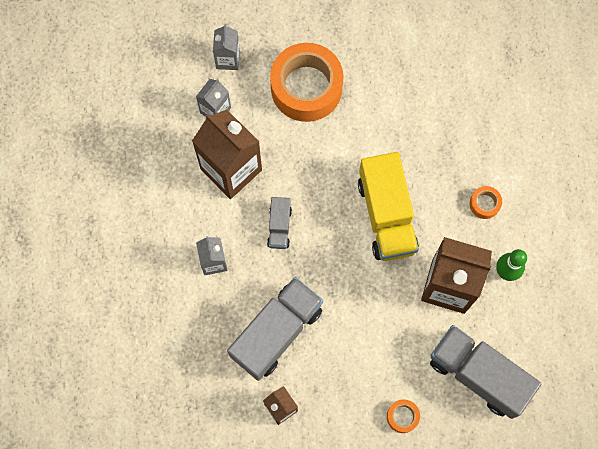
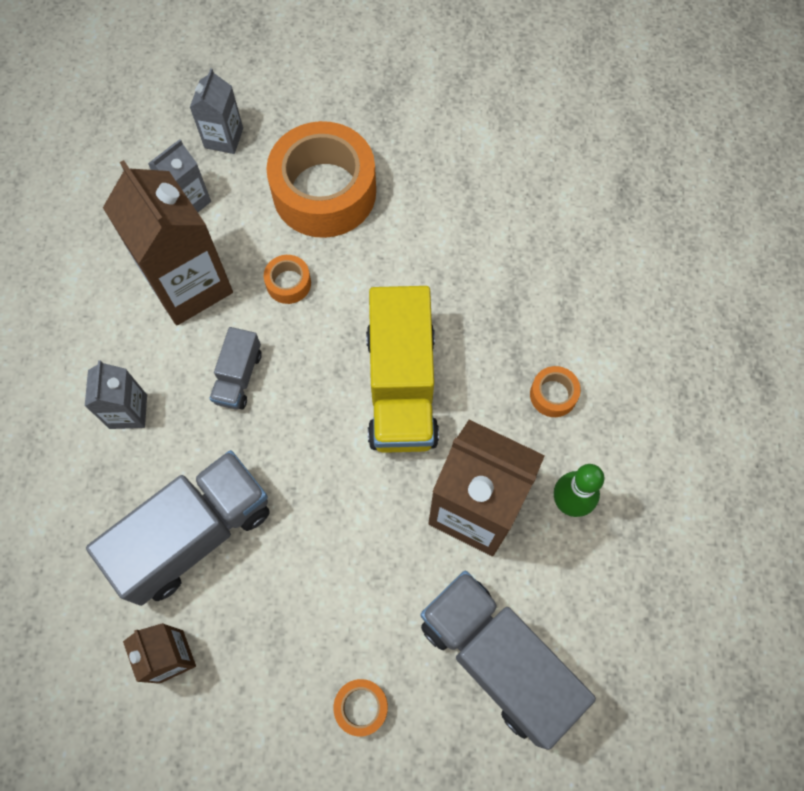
camera: 10 degrees right, 5 degrees down
none -> orange tape [264,255,311,304]

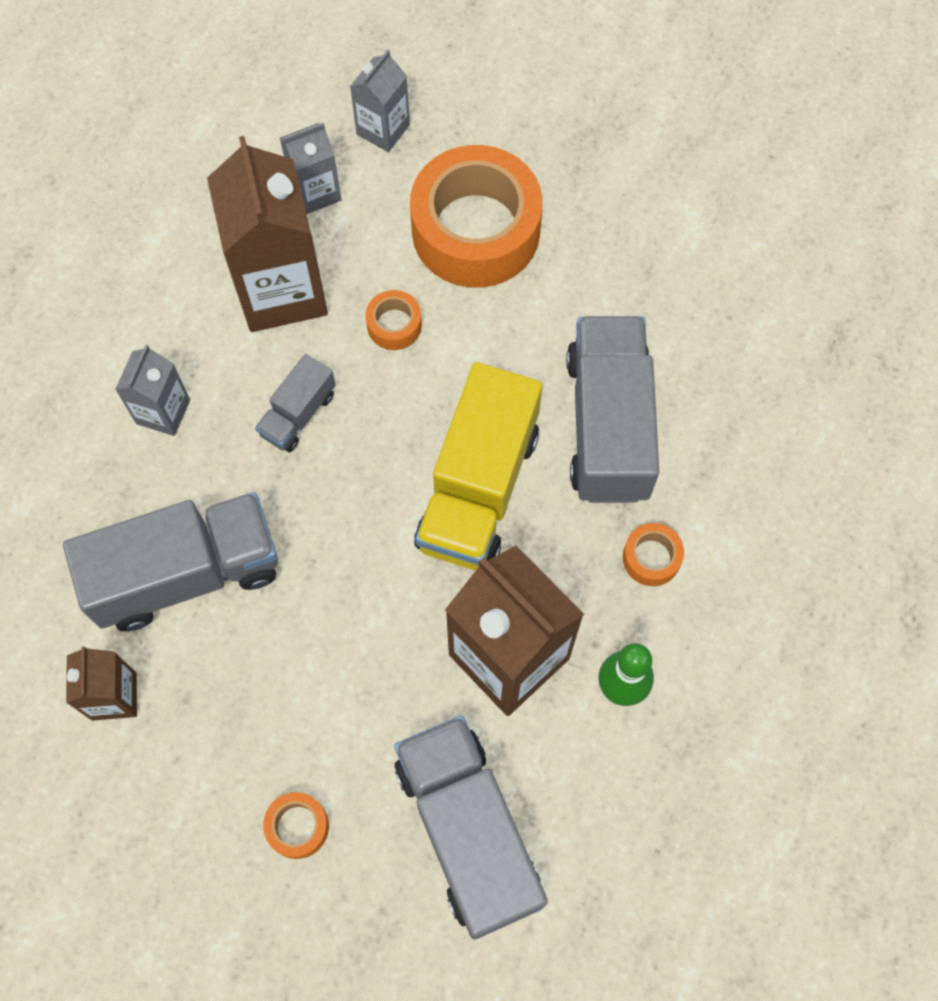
camera: 20 degrees right, 0 degrees up
none -> grey truck [566,316,659,503]

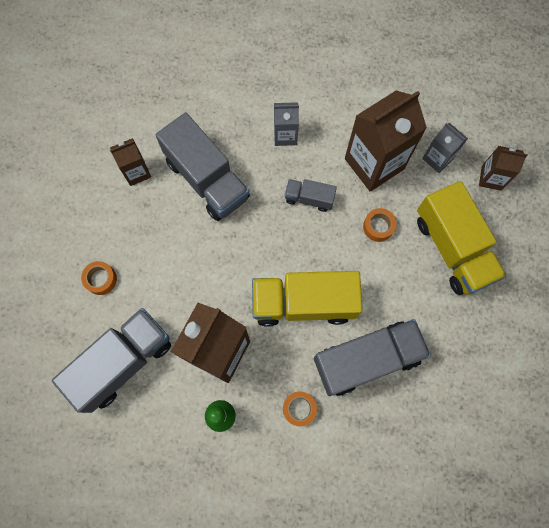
camera: 70 degrees right, 5 degrees up
grey carton [350,49,410,152] -> brown carton [479,146,528,191]
orange tape [410,145,543,288] -> yellow truck [417,181,506,295]

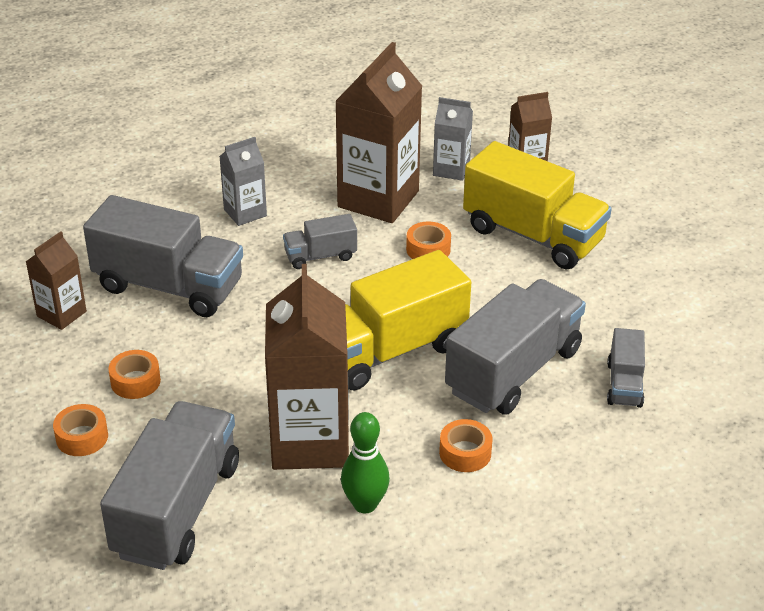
camera: 30 degrees left, 35 degrees down
none -> orange tape [108,350,161,399]
none -> grey truck [607,328,645,408]

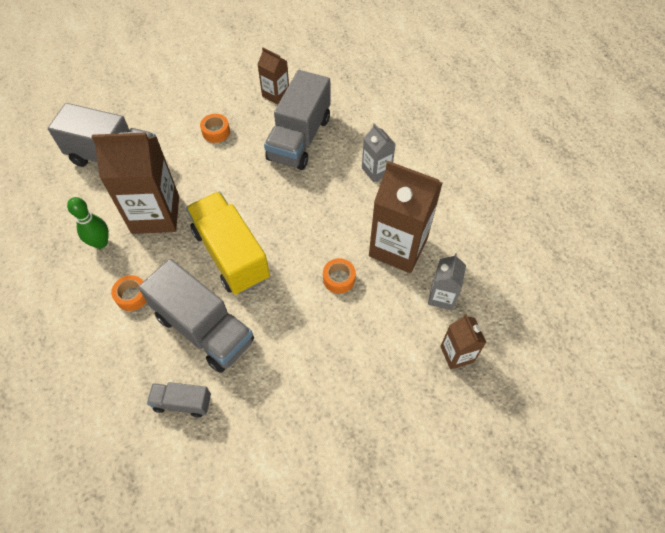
camera: 90 degrees right, 20 degrees up
orange tape [53,404,108,456] -> none
grey truck [283,214,357,269] -> none
yellow truck [463,141,612,269] -> none

